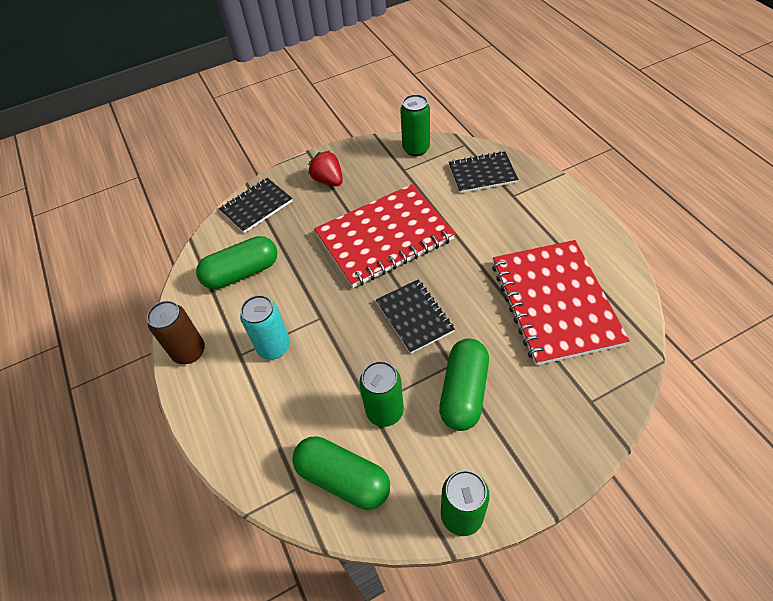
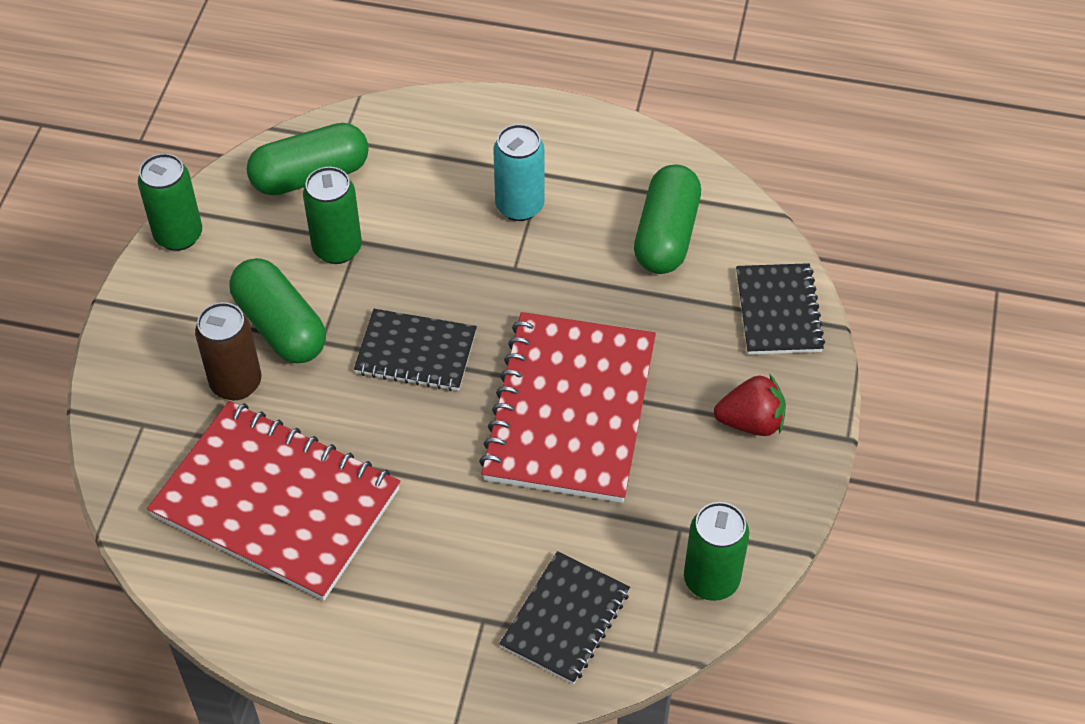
camera: 125 degrees right, 0 degrees up
brown can [147,301,205,364] -> brown can moved to [195,302,261,401]

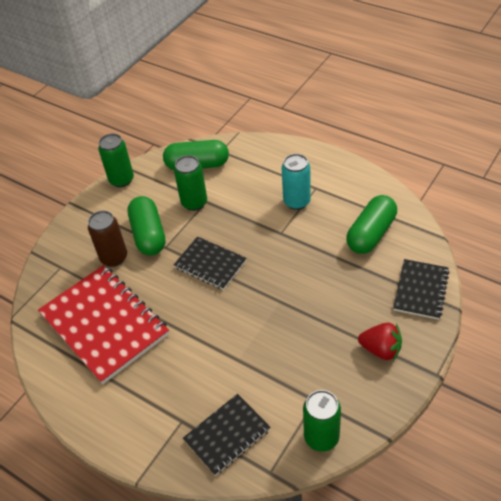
camera: 25 degrees right, 5 degrees down
red notebook [479,312,656,503] -> none

